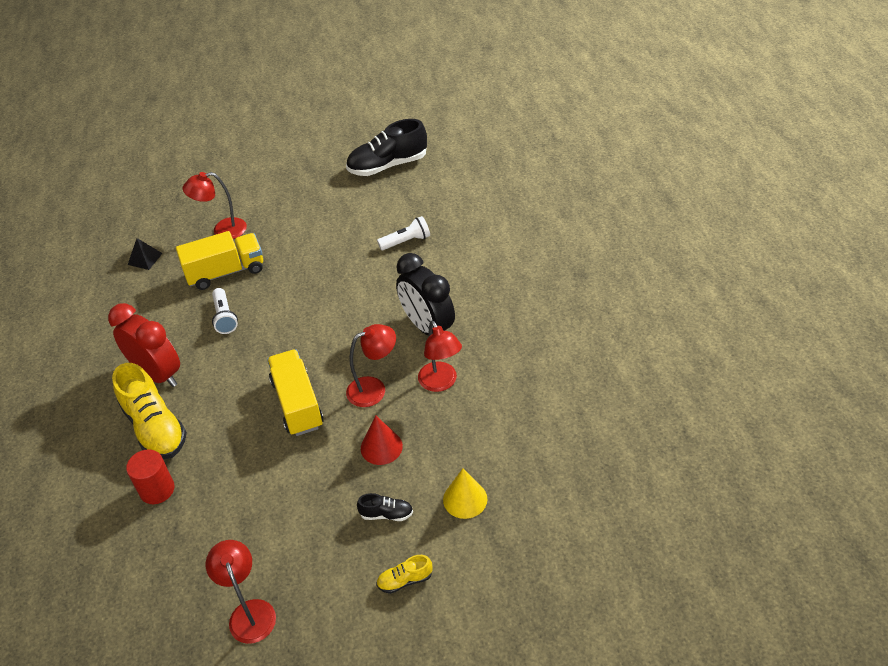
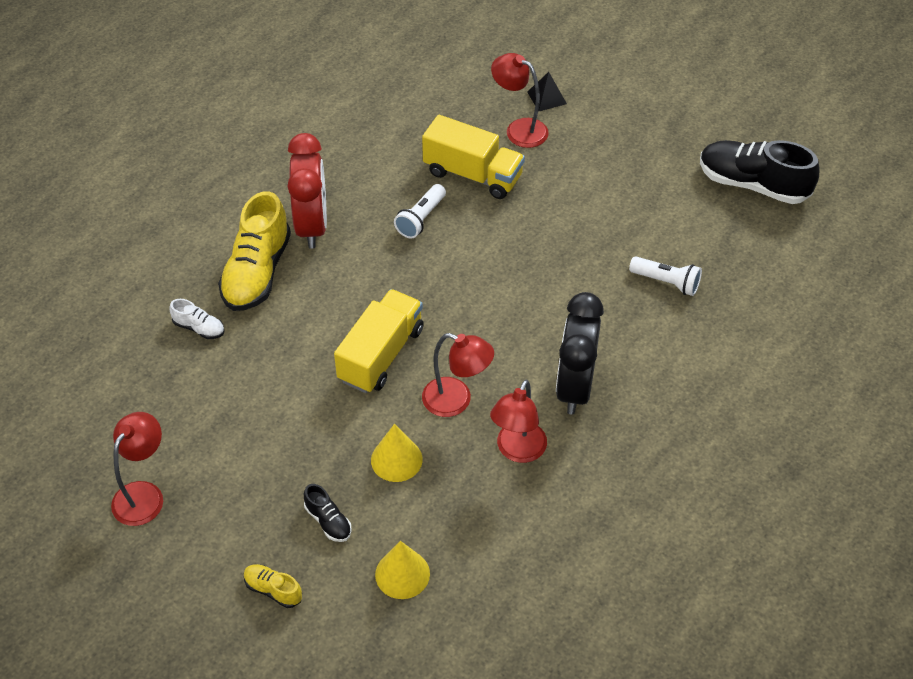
camera: 45 degrees right, 5 degrees up
red cylinder [126,449,175,504] -> white shoe [169,299,224,339]
black pyramid [128,238,163,270] -> black pyramid moved to [527,72,567,111]
red cone [361,416,403,465] -> yellow cone [371,424,423,482]

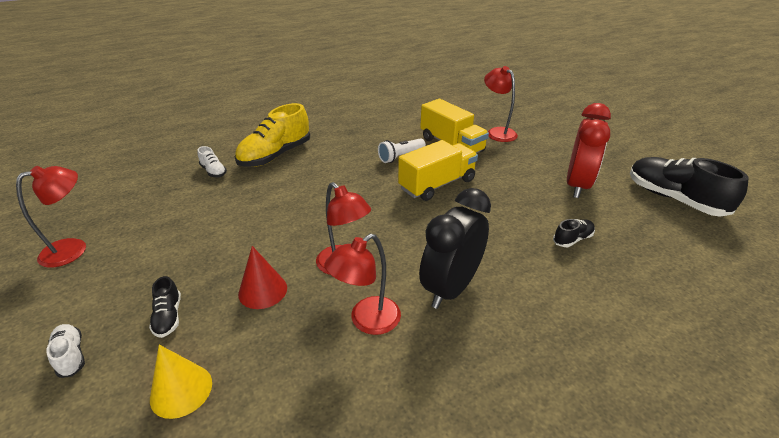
camera: 25 degrees right, 15 degrees down
yellow shoe [244,564,302,608] -> white shoe [46,324,85,378]
red clock [288,133,327,249] -> red clock moved to [567,103,611,198]
yellow truck [334,289,424,393] -> yellow truck moved to [398,140,478,201]
yellow cone [371,424,423,482] -> red cone [238,246,287,309]
black pyramid [527,72,567,111] -> none
white flashlight [629,257,702,296] -> black shoe [553,219,595,247]

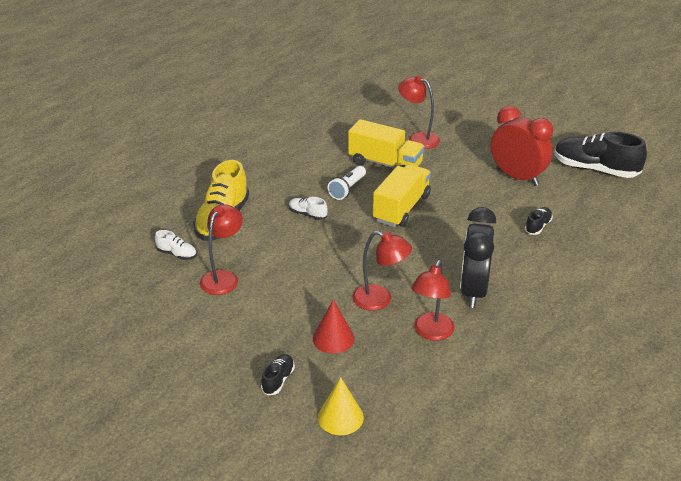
camera: 25 degrees left, 0 degrees up
red lamp [16,166,86,268] -> red lamp moved to [200,204,243,295]
white shoe [46,324,85,378] -> white shoe moved to [289,197,328,220]
black shoe [149,276,181,338] -> black shoe turned 120 degrees counterclockwise [261,354,295,395]
red clock [567,103,611,198] -> red clock turned 45 degrees counterclockwise [491,106,553,186]

